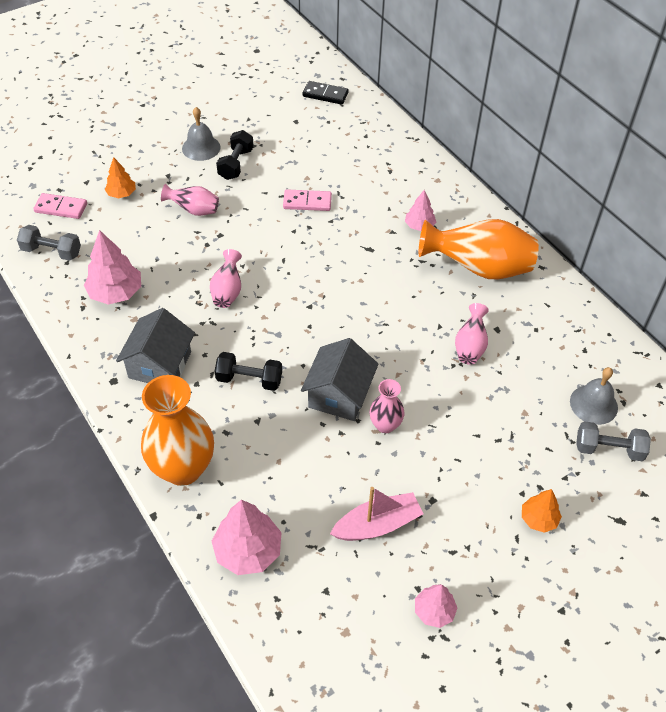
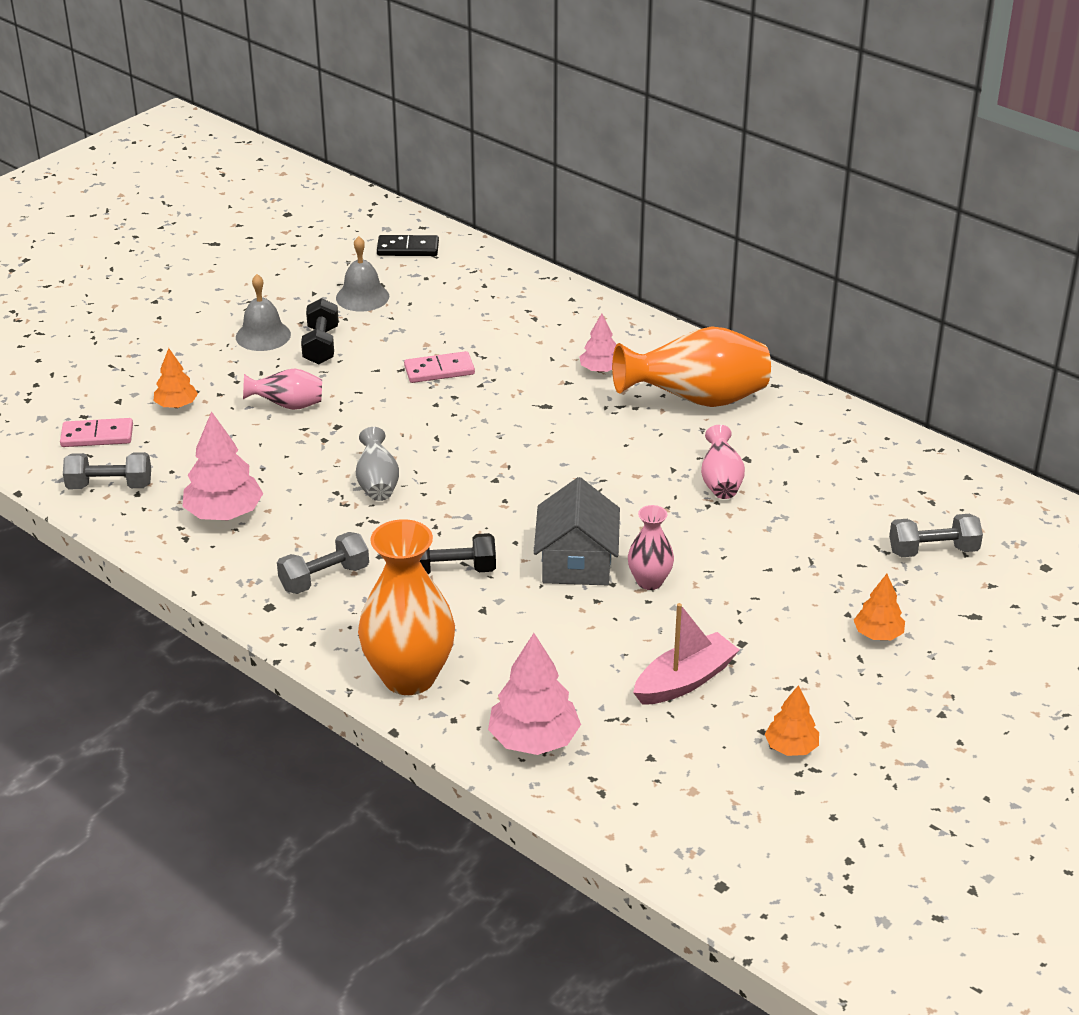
camera: 15 degrees left, 15 degrees down
grey house [116,308,195,383] -> grey dumbbell [277,532,369,594]
pink vase [210,249,242,308] -> grey vase [356,427,399,501]
pink tree [415,584,457,628] -> orange tree [765,685,819,756]
grey bell [570,367,618,425] -> grey bell moved to [336,236,389,311]

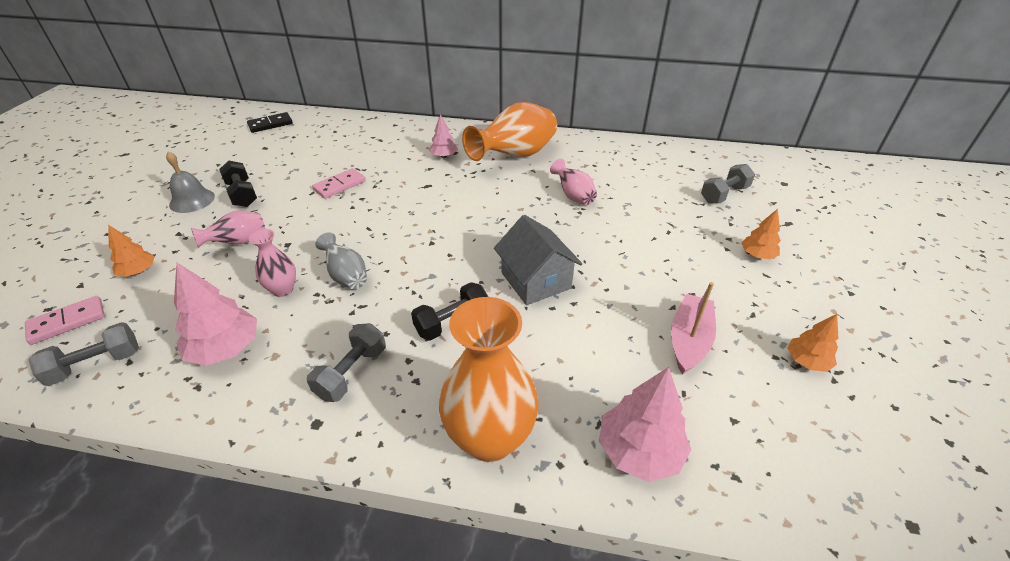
camera: 30 degrees left, 5 degrees up
grey bell [336,236,389,311] -> none
pink vase [628,505,674,590] -> pink vase moved to [249,229,296,297]

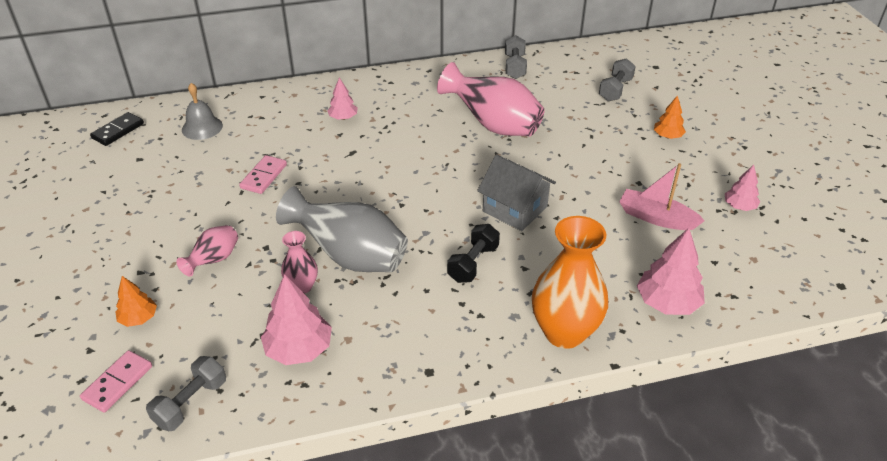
camera: 25 degrees left, 0 degrees up
grey bell [166,151,215,213] -> grey bell moved to [182,83,223,140]
black dumbbell [219,161,257,207] -> none
grey dumbbell [307,323,386,402] -> grey dumbbell moved to [505,35,527,79]
grey vase [315,232,367,289] -> grey vase [276,186,408,272], size x1.95
orange vase [462,102,557,161] -> none
pink vase [550,159,597,205] -> pink vase [437,62,545,136], size x1.95
pink boat [671,282,716,374] -> pink boat turned 60 degrees counterclockwise [619,163,705,230]
orange tree [787,314,839,372] -> pink tree [725,165,760,211]

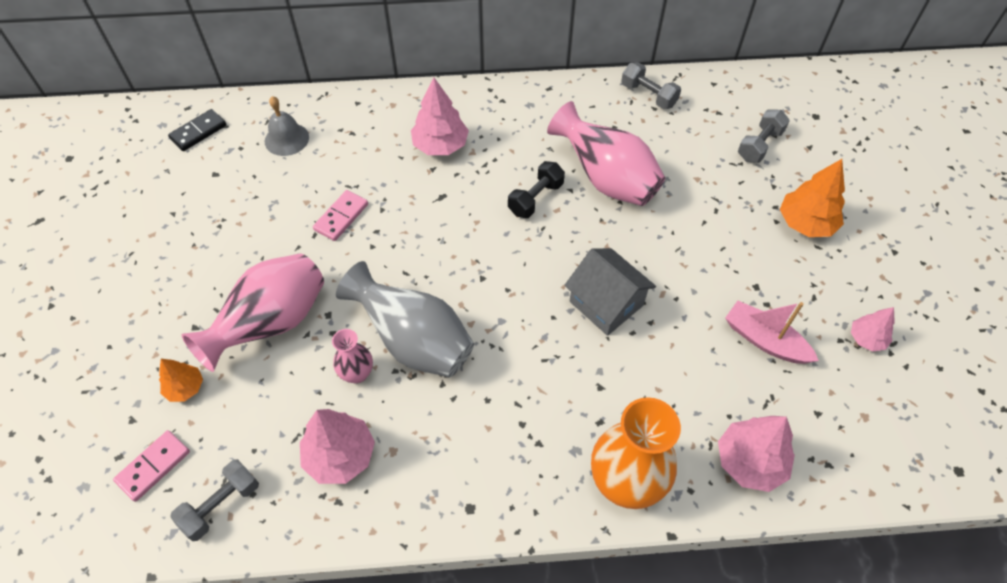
camera: 10 degrees right, 15 degrees up
pink vase [176,225,238,276] -> pink vase [182,253,324,372], size x1.95
pink tree [327,78,358,120] -> pink tree [411,78,469,155], size x1.69
black dumbbell [447,224,500,283] -> black dumbbell moved to [508,161,565,218]
grey dumbbell [505,35,527,79] -> grey dumbbell turned 60 degrees counterclockwise [621,62,681,109]
orange tree [654,95,686,139] -> orange tree [780,159,845,237], size x1.69

